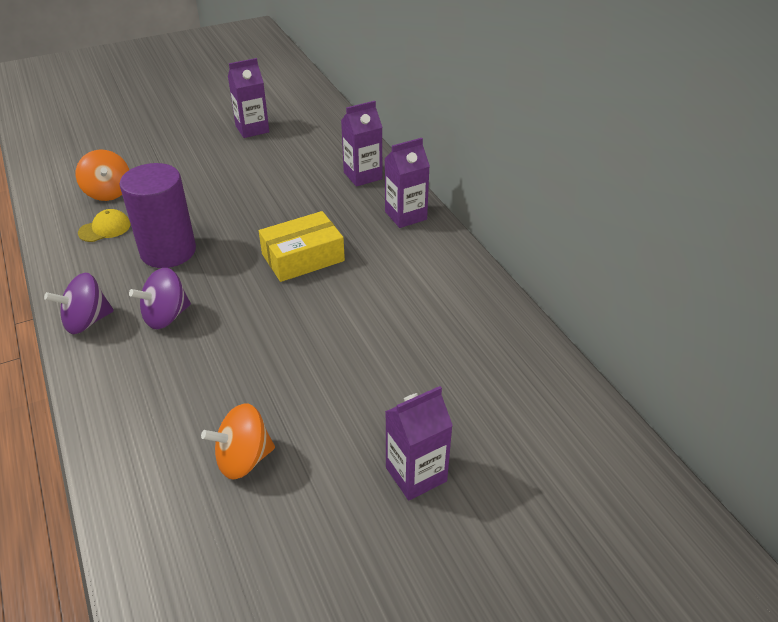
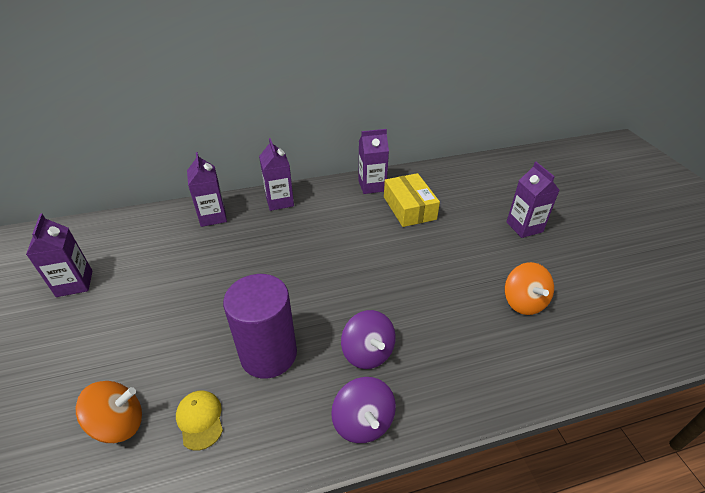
camera: 80 degrees left, 0 degrees up
yellow box [259,211,345,282] -> yellow box moved to [384,173,440,227]
none -> purple carton [358,129,389,194]

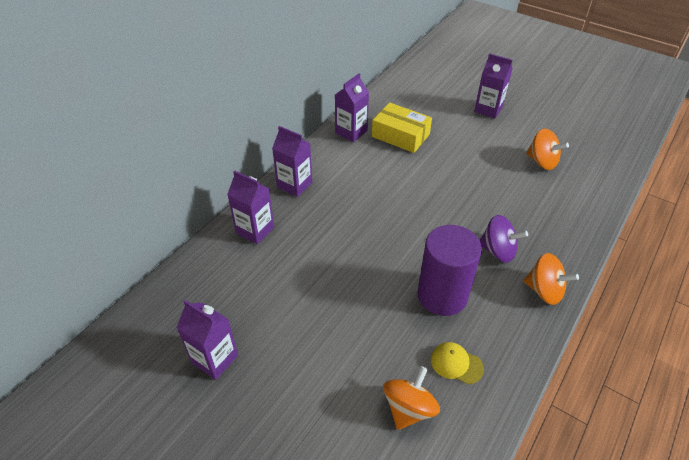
camera: 40 degrees left, 5 degrees up
purple spinning top [331,377,396,443] -> orange spinning top [524,253,579,305]

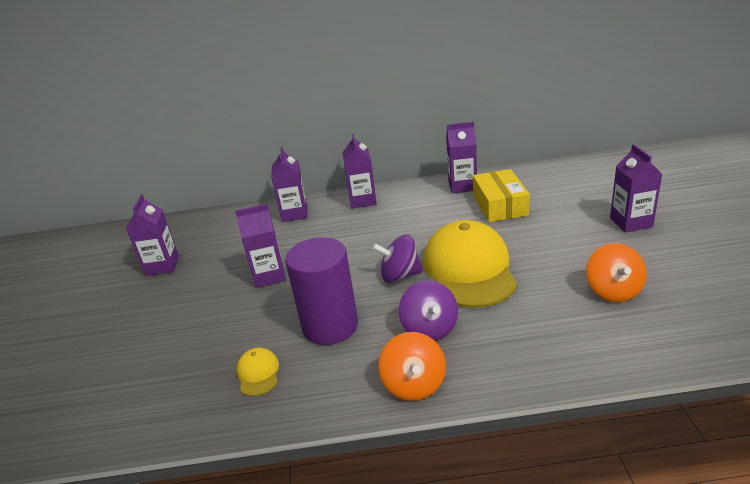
camera: 55 degrees right, 15 degrees down
orange spinning top [383,366,440,430] -> none
none -> purple carton [235,204,286,288]
none -> purple spinning top [372,234,423,283]
none -> yellow cap [423,220,517,308]

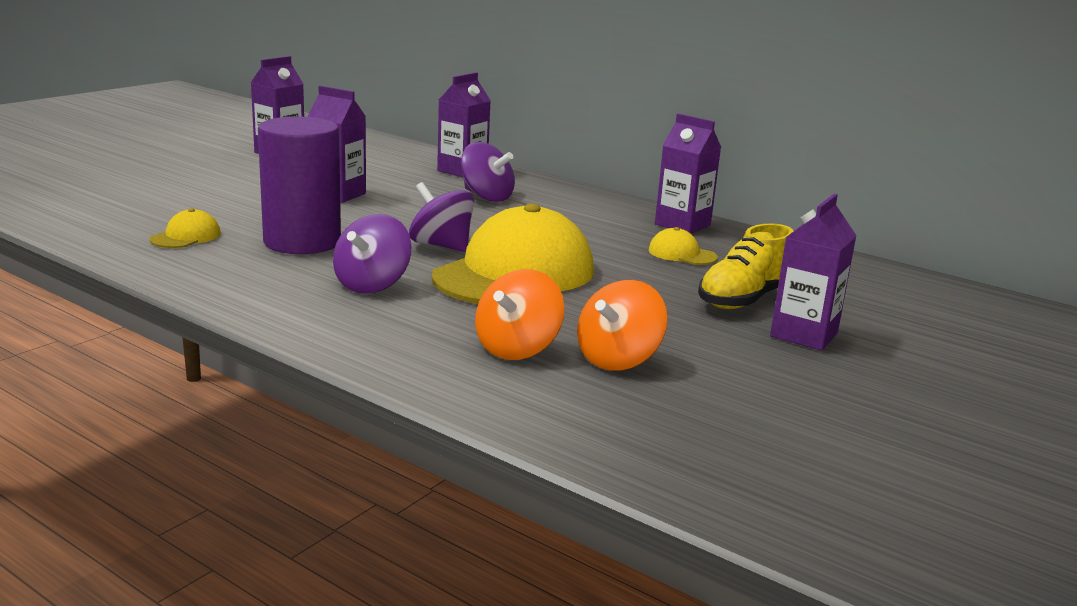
camera: 35 degrees right, 10 degrees down
purple carton [342,134,377,208] -> none
orange spinning top [378,332,446,401] -> orange spinning top moved to [475,269,564,360]
yellow box [473,169,530,222] -> yellow cap [648,227,718,265]
none -> purple spinning top [461,142,515,202]
none -> yellow shoe [698,223,793,309]

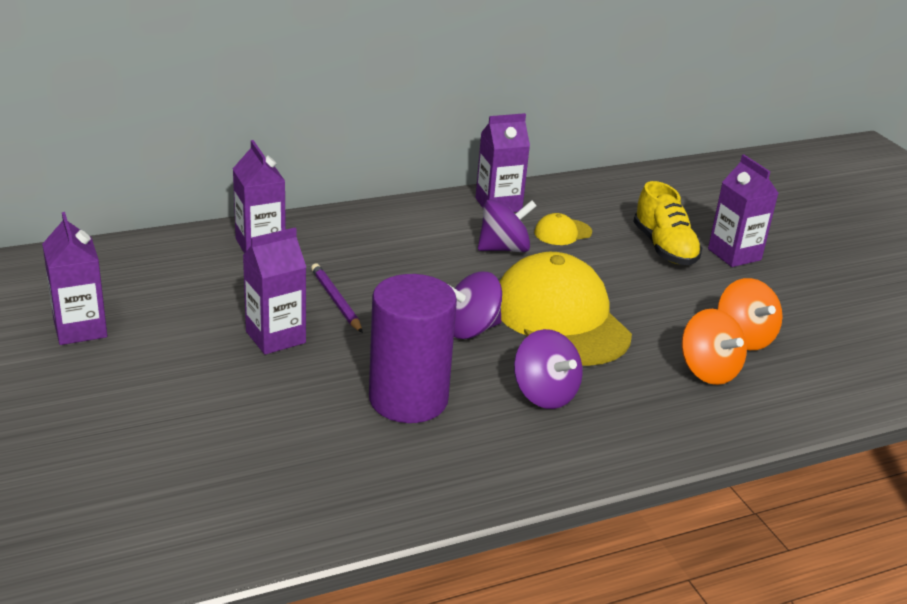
camera: 60 degrees left, 10 degrees up
yellow cap [150,208,221,248] -> none
purple spinning top [461,142,515,202] -> purple spinning top moved to [478,199,537,252]
none -> purple pencil [311,263,363,333]

